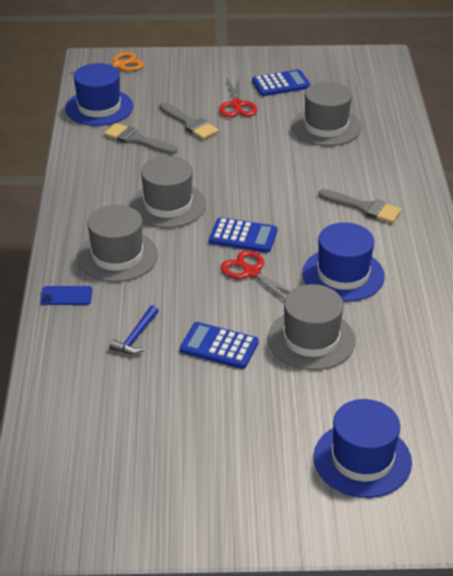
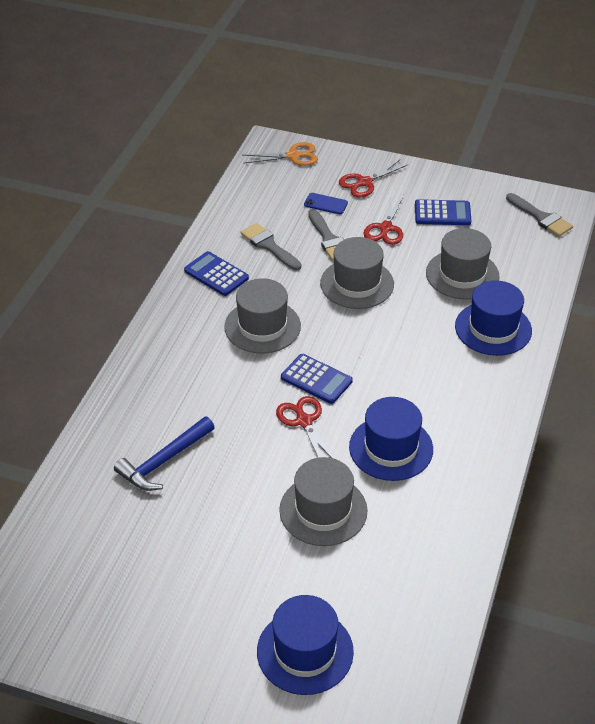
camera: 20 degrees right, 5 degrees up
blue phone [40,286,92,305] -> blue phone moved to [304,193,348,214]
blue hat [65,63,133,126] -> blue hat moved to [455,280,532,356]
grey hat [77,205,158,282] -> grey hat moved to [320,237,394,309]
blue hammer [109,305,159,354] -> blue hammer [114,417,215,491], size x1.61
blue calculator [180,322,259,369] -> blue calculator moved to [184,251,249,296]
grey brush [318,189,402,223] -> grey brush moved to [506,193,573,237]
none -> red scissors [339,160,407,197]

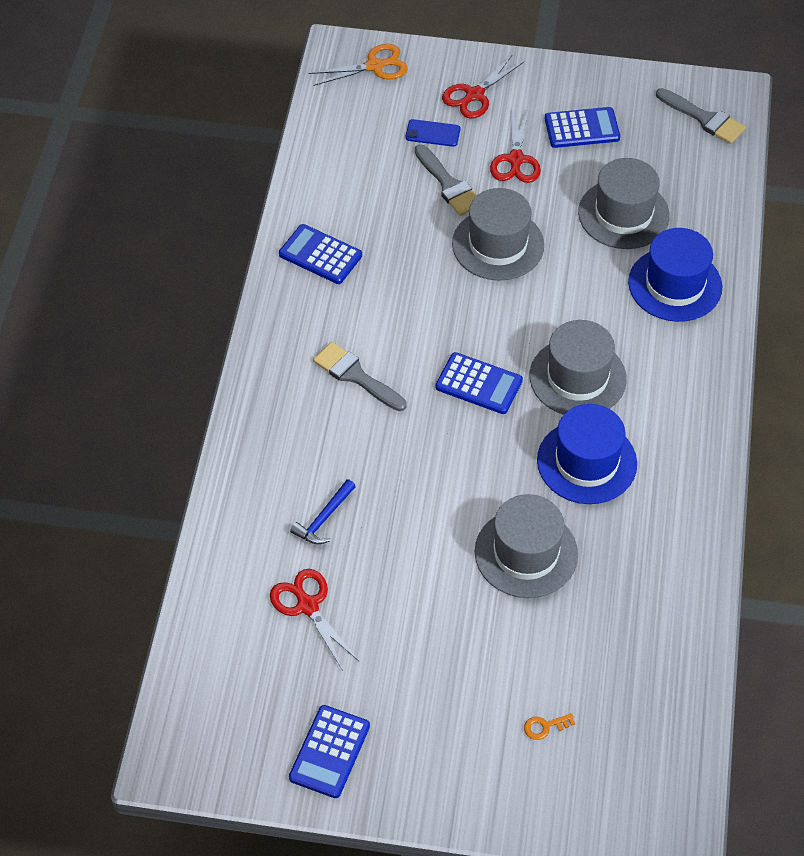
camera: 10 degrees left, 10 degrees up
blue hammer [114,417,215,491] -> blue hammer [290,479,356,544], size x0.62
grey hat [224,278,301,353] -> grey hat moved to [530,320,627,415]
grey brush [240,223,301,270] -> grey brush moved to [313,342,407,411]
blue hat [257,595,354,695] -> orange key [524,713,575,740]
red scissors [276,396,334,459] -> red scissors moved to [270,569,360,671]
none -> blue calculator [289,705,370,798]

